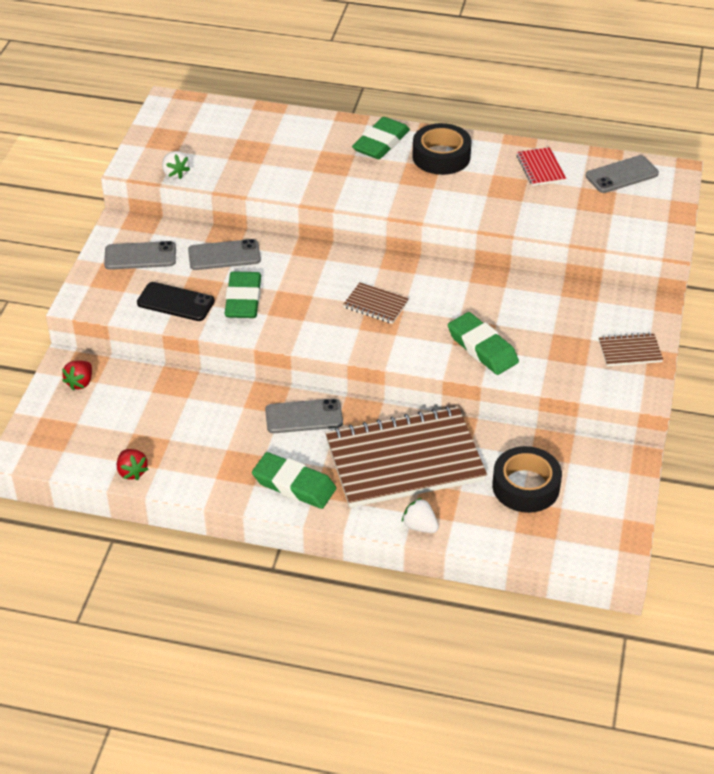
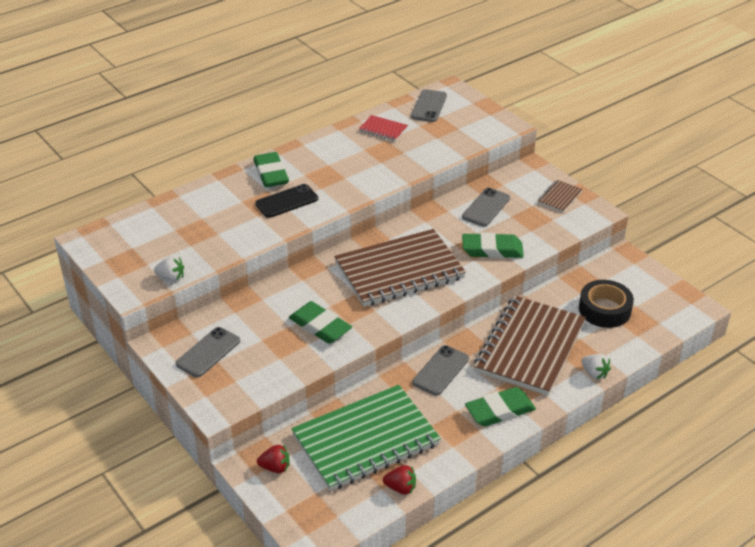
camera: 50 degrees left, 5 degrees down
red strawberry [62,361,92,391] -> red strawberry turned 60 degrees counterclockwise [257,445,290,473]
black phone [137,282,215,321] -> black phone moved to [255,184,318,218]
grey phone [188,239,261,270] -> grey phone moved to [462,188,510,227]
brown notebook [343,282,409,324] -> brown notebook [334,229,466,307], size x2.39
white strawberry [402,498,439,533] -> white strawberry turned 120 degrees counterclockwise [582,354,611,379]
black tape [412,123,472,175] -> none
none -> green notebook [291,385,441,491]

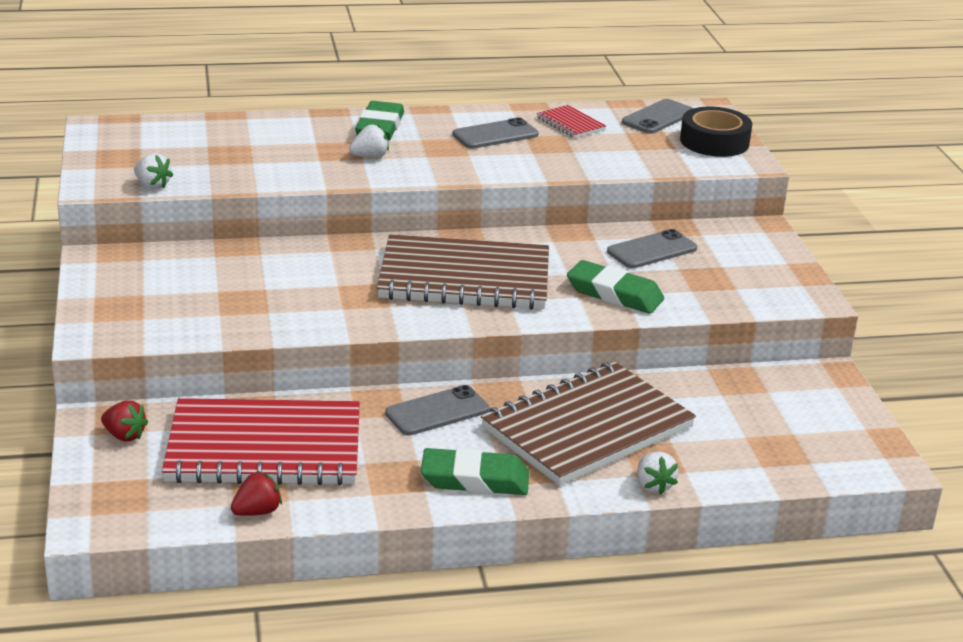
camera: 25 degrees right, 10 degrees down
grey phone [176,327,240,377] -> grey phone moved to [452,118,539,149]
black phone [255,184,318,218] -> white strawberry [349,124,389,158]
green eraser [289,301,352,344] -> none
green notebook [291,385,441,491] -> red notebook [162,398,360,485]
red strawberry [383,465,416,494] -> red strawberry turned 75 degrees counterclockwise [231,471,282,516]
brown notebook [538,180,583,212] -> none
black tape [579,280,634,328] -> black tape moved to [680,107,752,157]

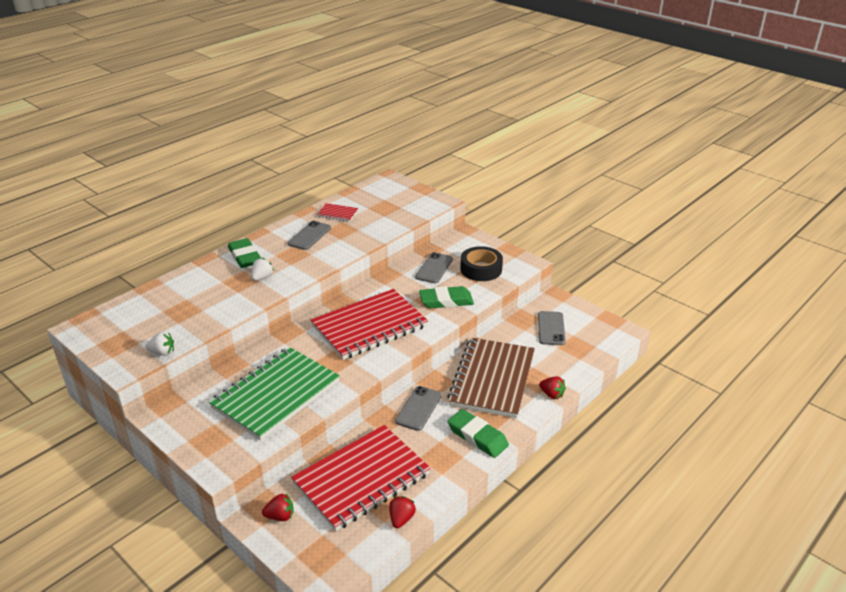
camera: 35 degrees left, 5 degrees up
brown notebook [377,234,549,310] -> red notebook [311,289,428,360]
green eraser [421,448,529,495] -> green eraser turned 75 degrees clockwise [448,409,509,458]
grey phone [622,99,693,134] -> grey phone moved to [538,311,566,345]
white strawberry [637,452,678,495] -> red strawberry [539,376,566,399]
black tape [680,107,752,157] -> black tape moved to [460,246,503,281]
none -> green notebook [209,347,340,441]

